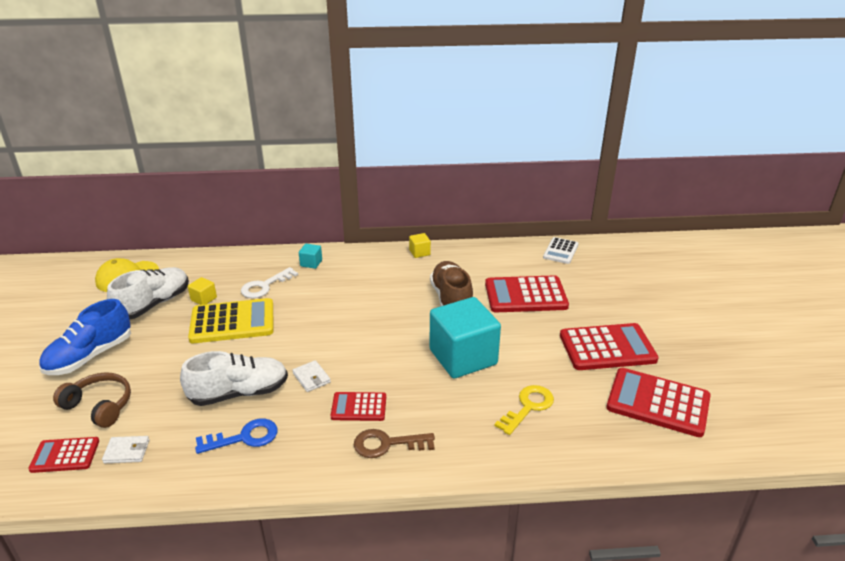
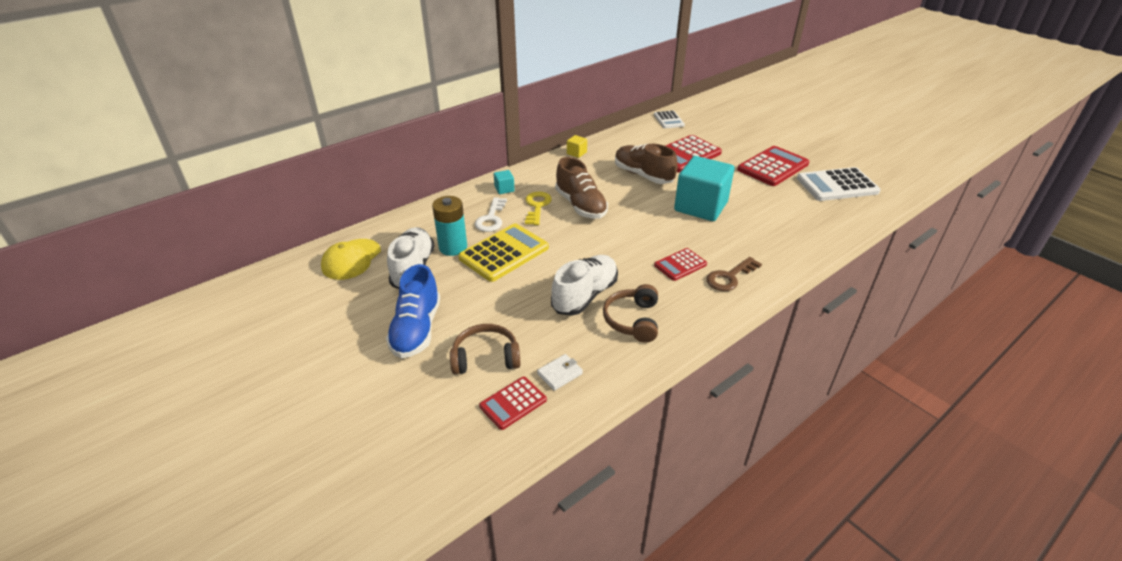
camera: 35 degrees left, 5 degrees up
yellow cube [188,277,217,305] -> turquoise battery [432,196,467,256]
blue key [195,418,278,454] -> brown headphones [603,284,658,343]
white wallet [292,360,331,392] -> none
yellow key [495,385,554,435] -> yellow key moved to [525,192,552,225]
red calculator [606,368,710,437] -> white calculator [797,167,881,201]
none -> brown shoe [555,157,608,219]

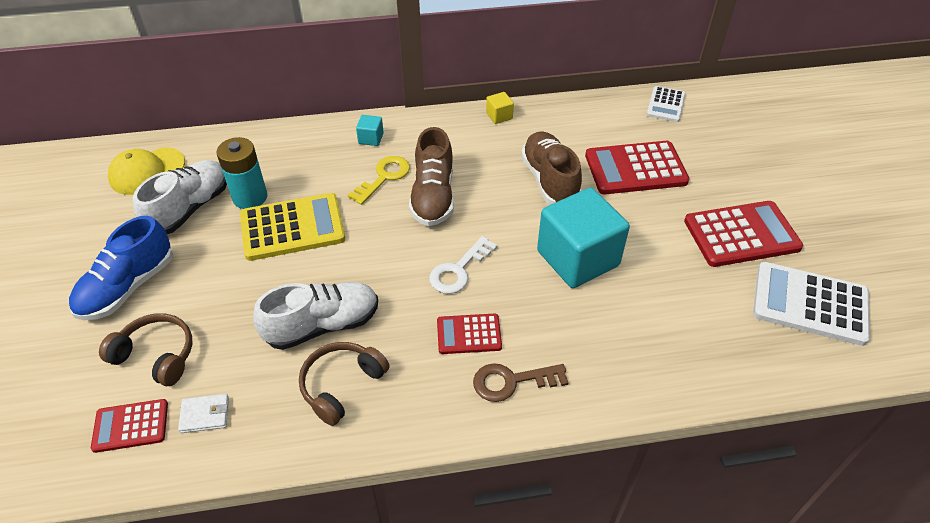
camera: 30 degrees right, 10 degrees up
white key [475,197,507,232] -> white key moved to [429,236,497,294]

